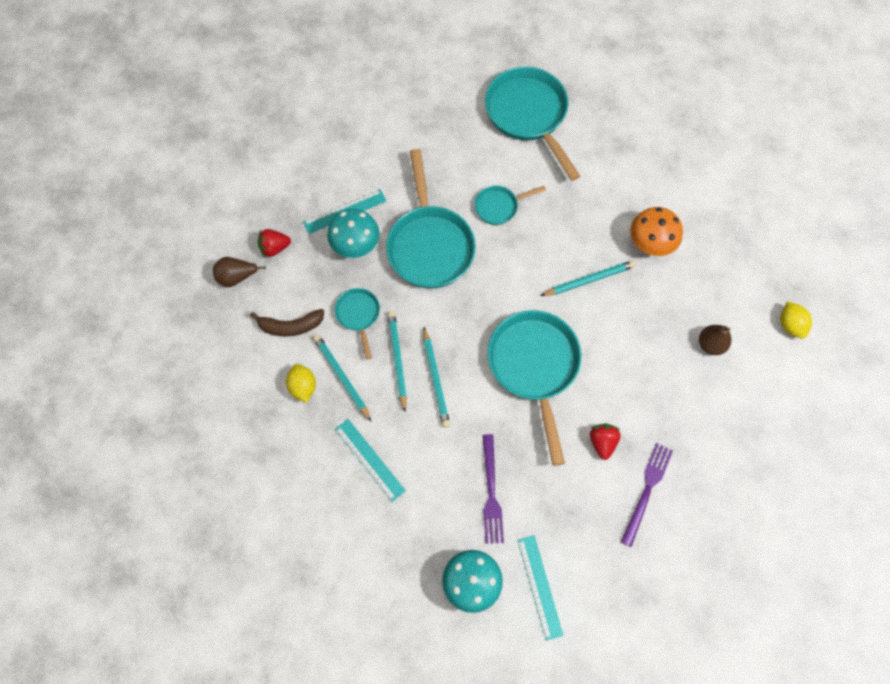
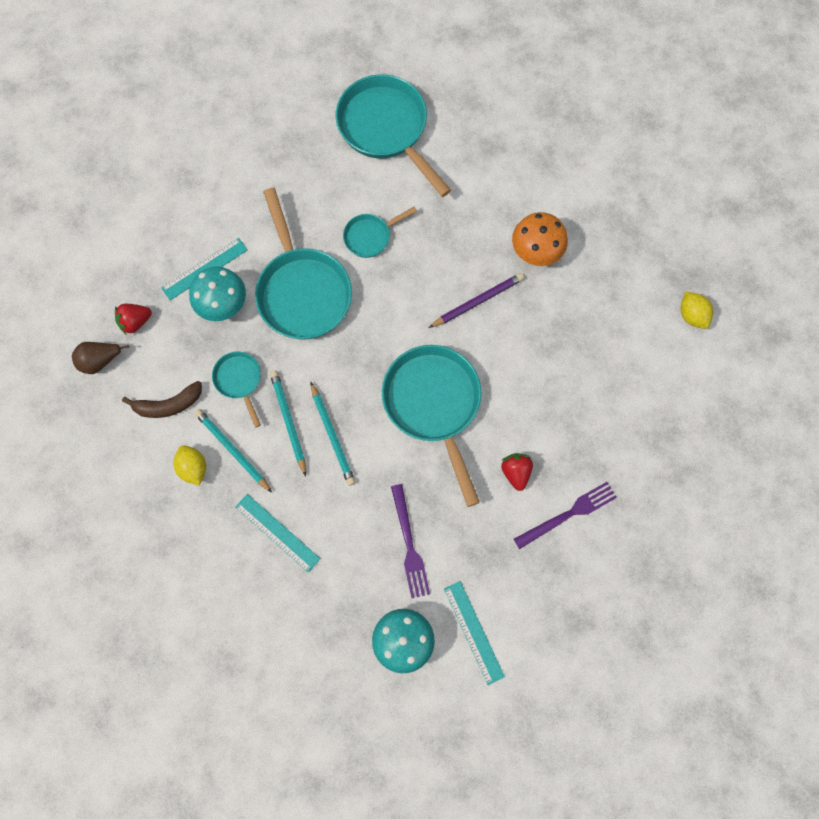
camera: 10 degrees left, 5 degrees up
turquoise pencil [541,260,636,296] -> purple pencil [428,273,524,328]
purple fork [621,443,673,547] -> purple fork turned 45 degrees clockwise [514,482,617,549]
brown pear [699,325,731,355] -> none

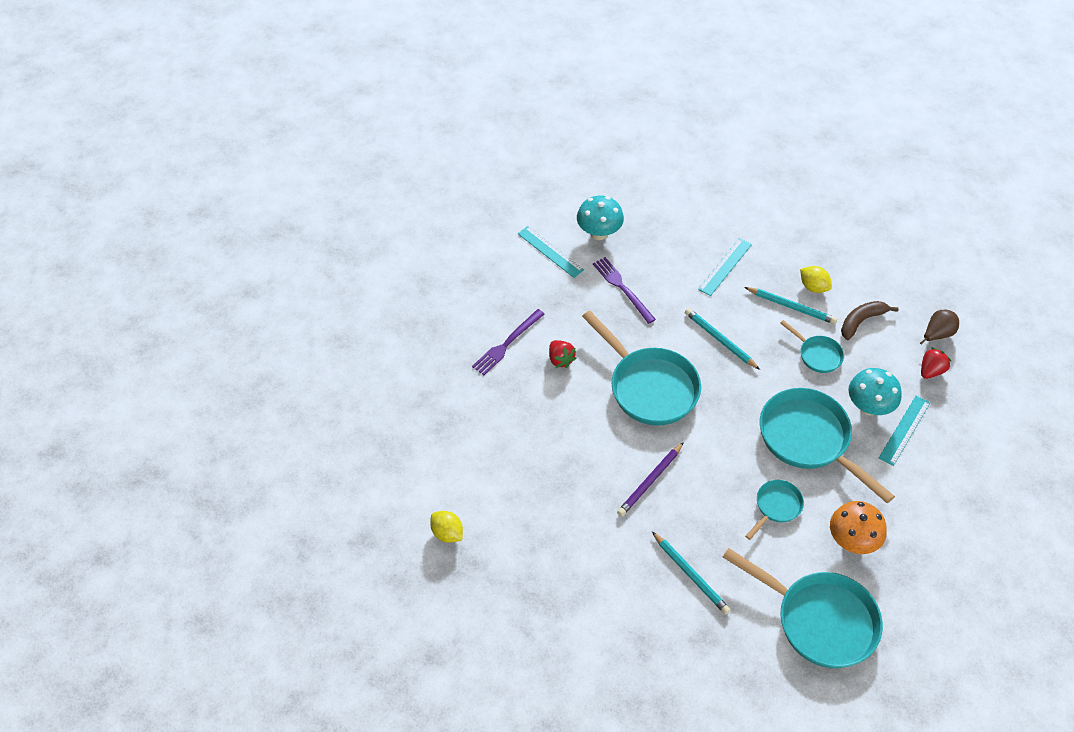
camera: 160 degrees right, 20 degrees down
turquoise ruler [235,494,320,572] -> turquoise ruler turned 75 degrees counterclockwise [698,238,752,296]
turquoise pencil [270,370,306,476] -> turquoise pencil moved to [652,532,731,615]
orange mushroom [512,212,568,266] -> orange mushroom moved to [830,501,887,554]

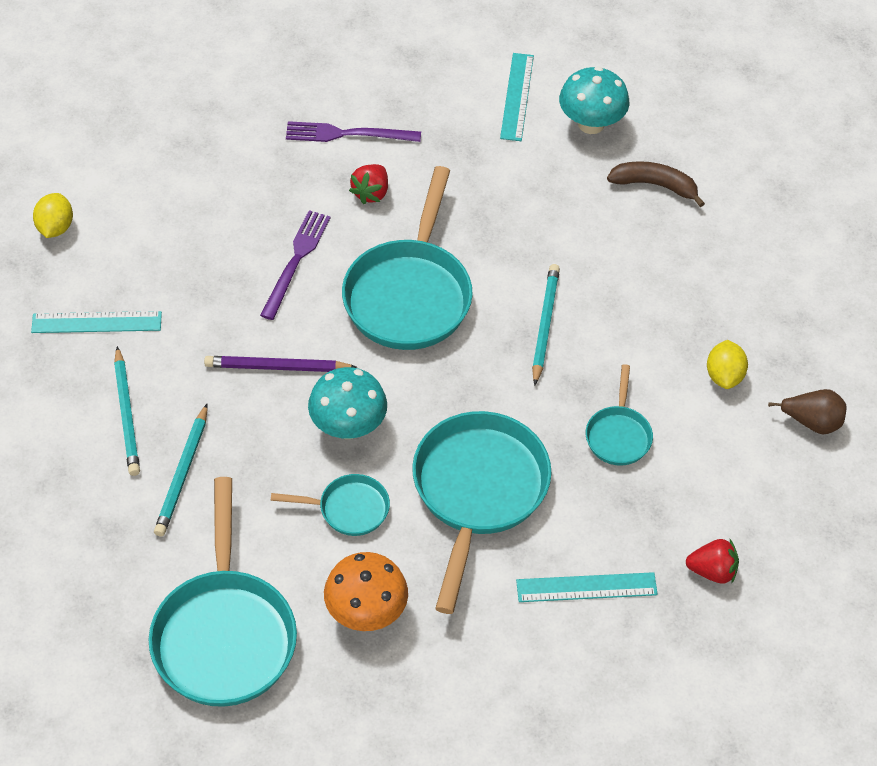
camera: 50 degrees right, 0 degrees up
purple fork [593,257,656,324] -> purple fork moved to [260,210,331,320]
turquoise ruler [698,238,752,296] -> turquoise ruler moved to [31,311,162,333]
turquoise pencil [744,287,837,324] -> turquoise pencil moved to [114,346,140,476]
brown banana [841,301,899,340] -> brown banana moved to [607,161,705,207]
turquoise mushroom [848,368,902,415] -> turquoise mushroom moved to [308,367,387,439]
brown pear [920,310,959,345] -> brown pear moved to [768,389,847,435]

